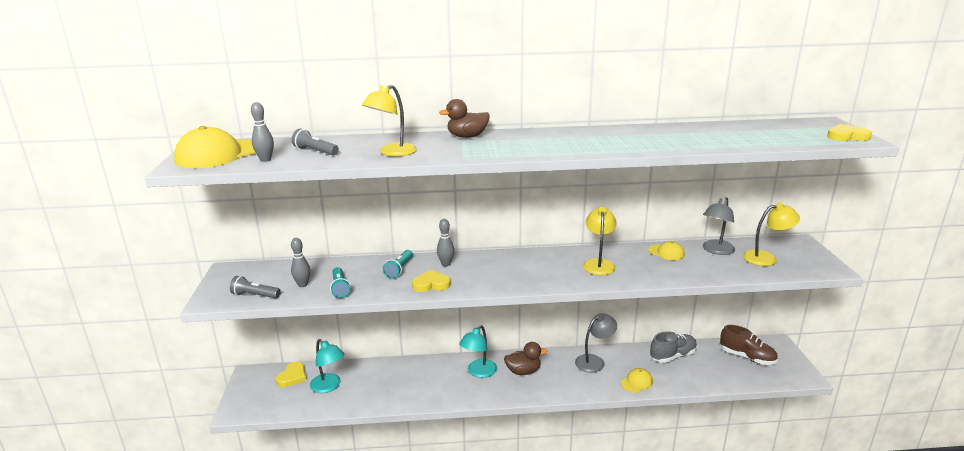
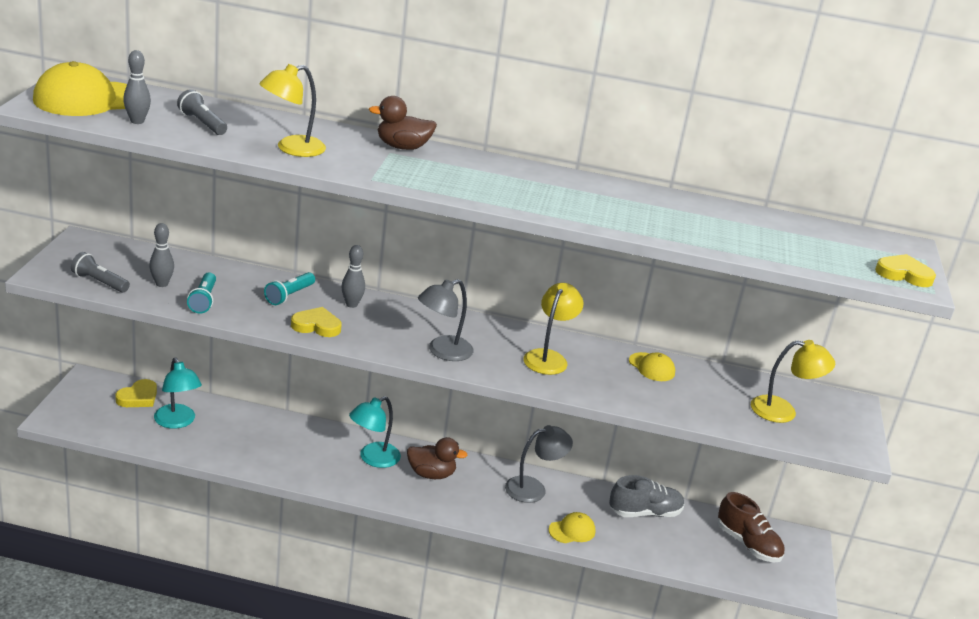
camera: 10 degrees right, 5 degrees up
grey lamp [703,197,735,255] -> grey lamp moved to [418,279,473,361]

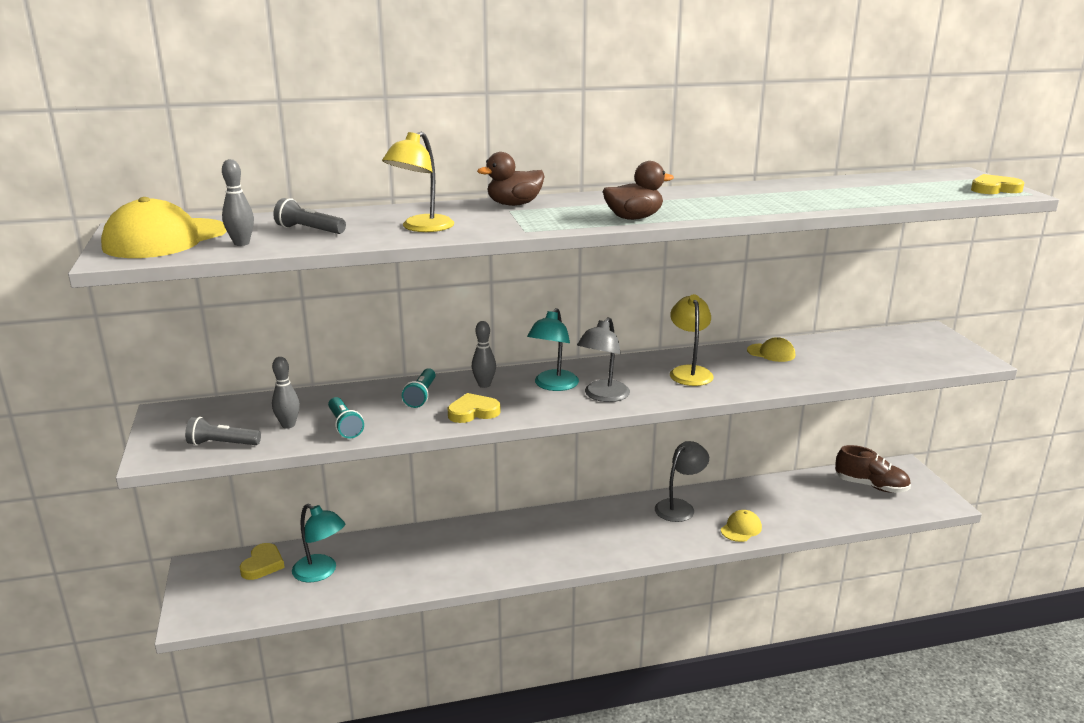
camera: 20 degrees left, 5 degrees down
turquoise lamp [349,396,401,468] -> turquoise lamp moved to [527,308,579,391]
brown duck [407,437,468,479] -> brown duck moved to [603,161,674,220]
grey shoe [609,475,685,517] -> none
yellow lamp [751,340,835,423] -> none

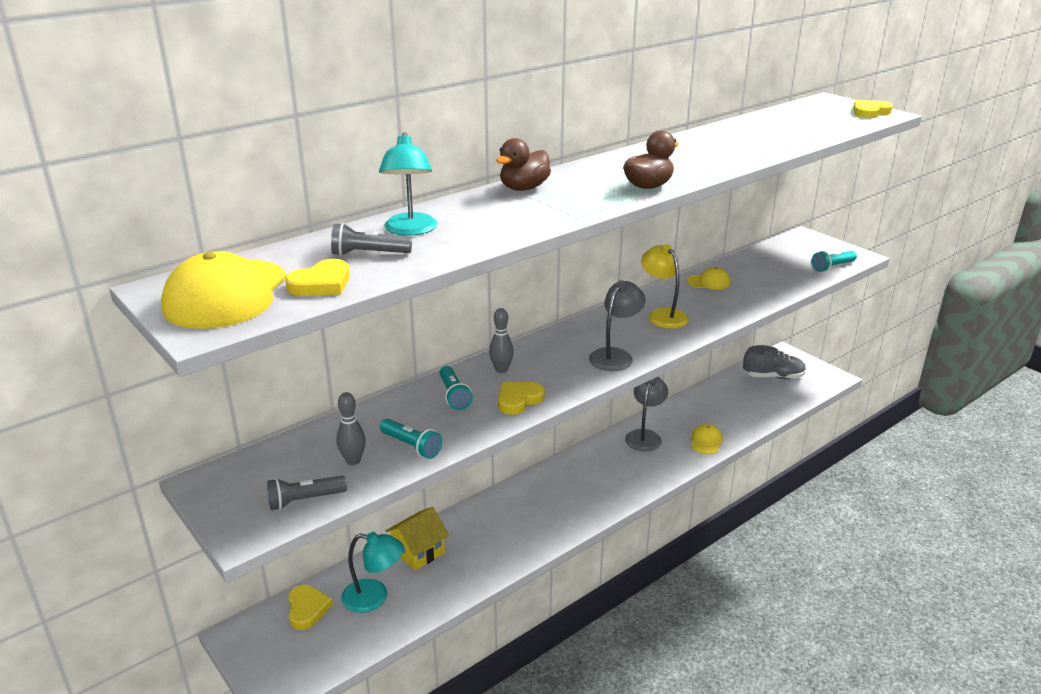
camera: 25 degrees left, 5 degrees up
grey bowling pin [222,159,254,246] -> yellow heart [285,259,350,296]
yellow lamp [382,131,454,232] -> none
turquoise lamp [527,308,579,391] -> turquoise lamp moved to [379,132,437,236]
grey lamp [577,317,630,402] -> grey lamp turned 150 degrees counterclockwise [589,280,646,371]
brown shoe [835,445,911,493] -> grey shoe [743,345,806,379]
none -> yellow house [386,507,449,571]
none -> turquoise flashlight [812,251,857,272]

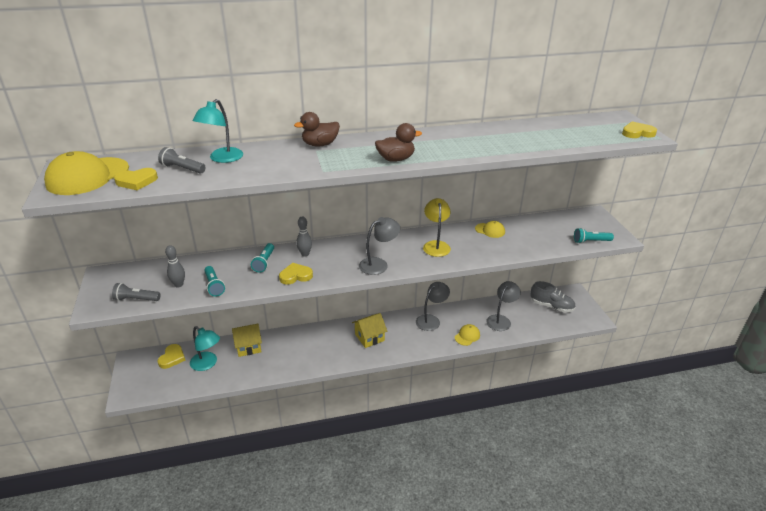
camera: 25 degrees right, 5 degrees up
none -> yellow house [352,313,387,348]
none -> grey lamp [486,281,521,331]

